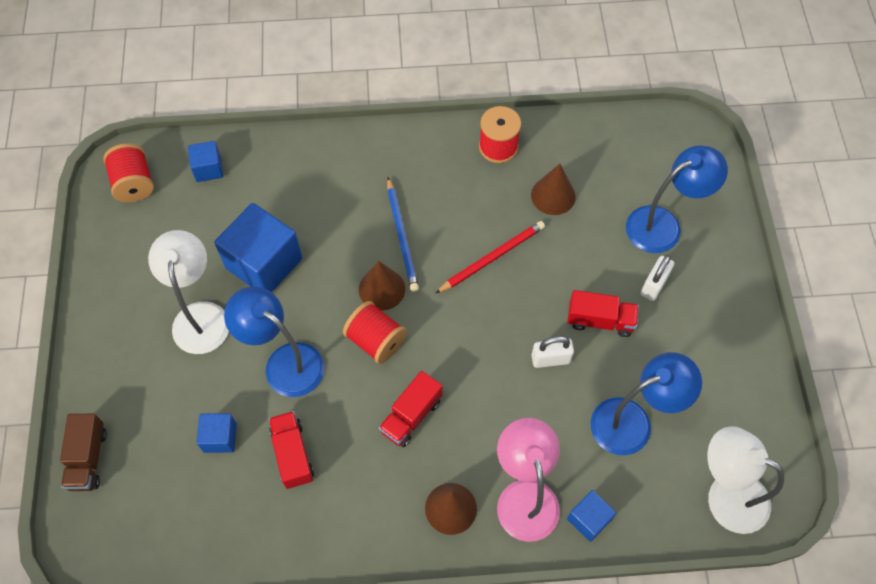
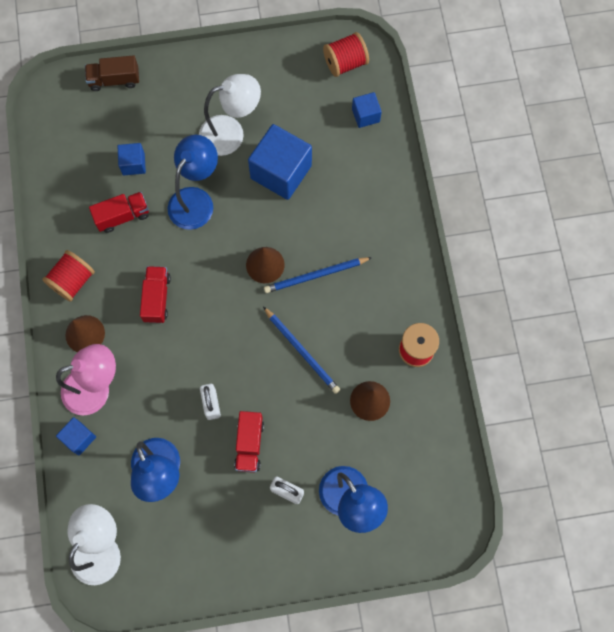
camera: 85 degrees right, 10 degrees up
red spool [343,301,407,364] -> red spool moved to [42,250,95,302]
red truck [379,371,443,447] -> red truck turned 60 degrees clockwise [140,266,171,323]
red pencil [436,221,545,293] -> blue pencil [263,307,340,394]

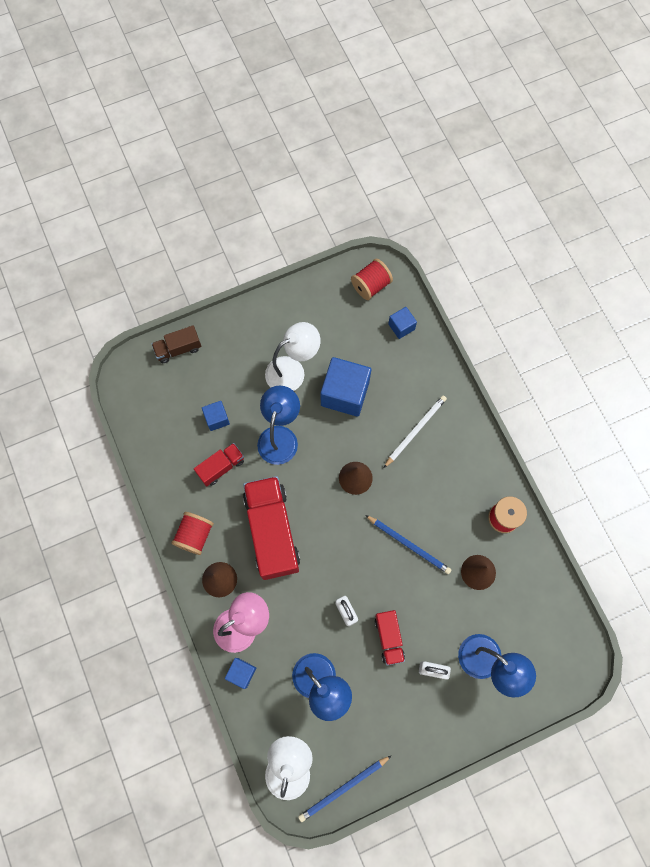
camera: 15 degrees left, 0 degrees up
red truck [140,266,171,323] -> red truck [243,476,300,580], size x1.95
blue pencil [264,257,372,293] -> blue pencil moved to [298,756,391,822]
none -> white pencil [384,396,447,468]

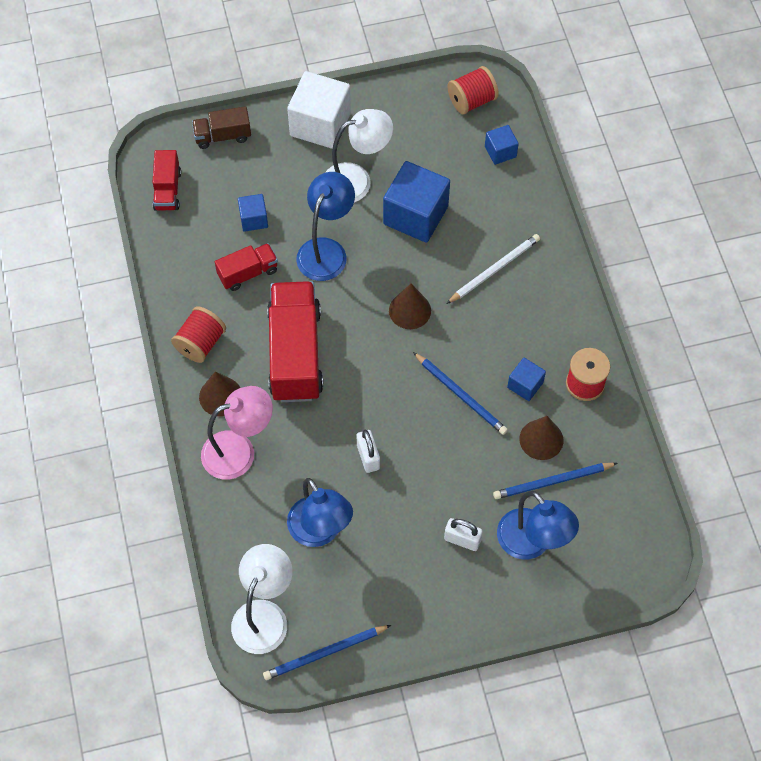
camera: 10 degrees right, 10 degrees down
blue cube [225,658,256,689] -> blue cube moved to [507,358,546,401]
red truck [375,610,405,665] -> red truck moved to [152,150,181,211]
none -> white cube [287,71,351,149]
none -> blue pencil [493,463,618,499]

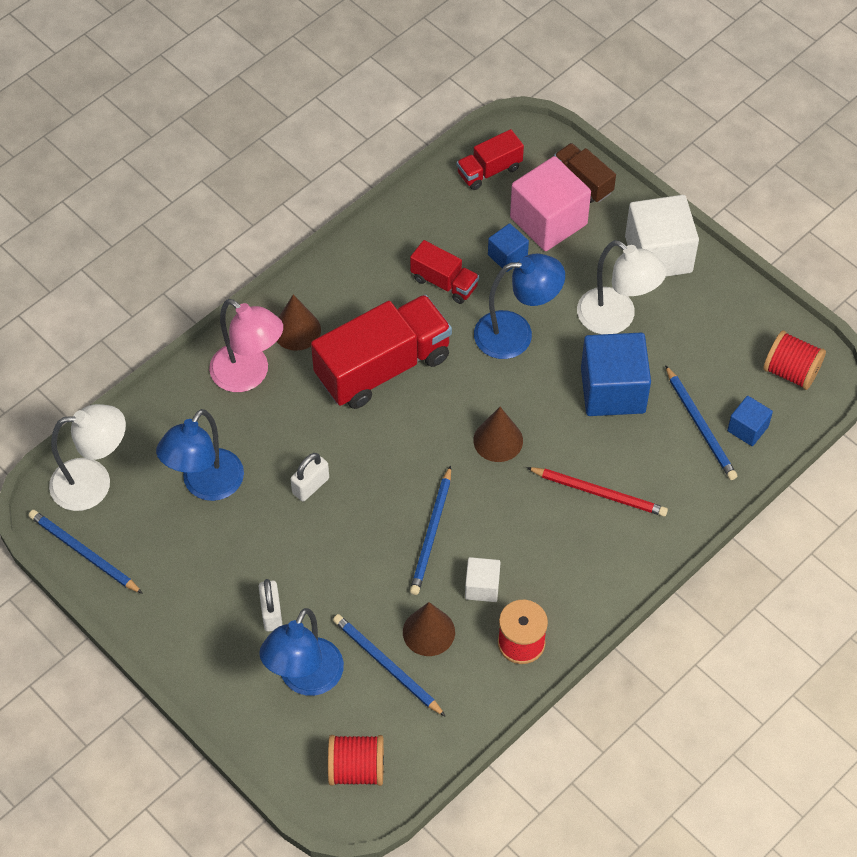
camera: 60 degrees right, 5 degrees down
red spool [171,306,226,363] -> red spool moved to [328,735,384,786]
white pencil [446,234,540,304] -> red pencil [526,467,668,517]
blue cube [507,358,546,401] -> white cube [465,557,500,602]
none -> pink cube [510,156,591,251]
none -> blue pencil [665,365,737,480]

